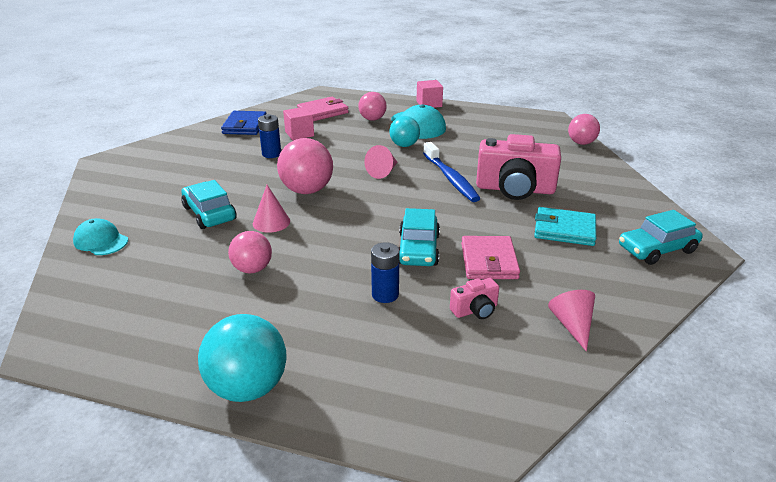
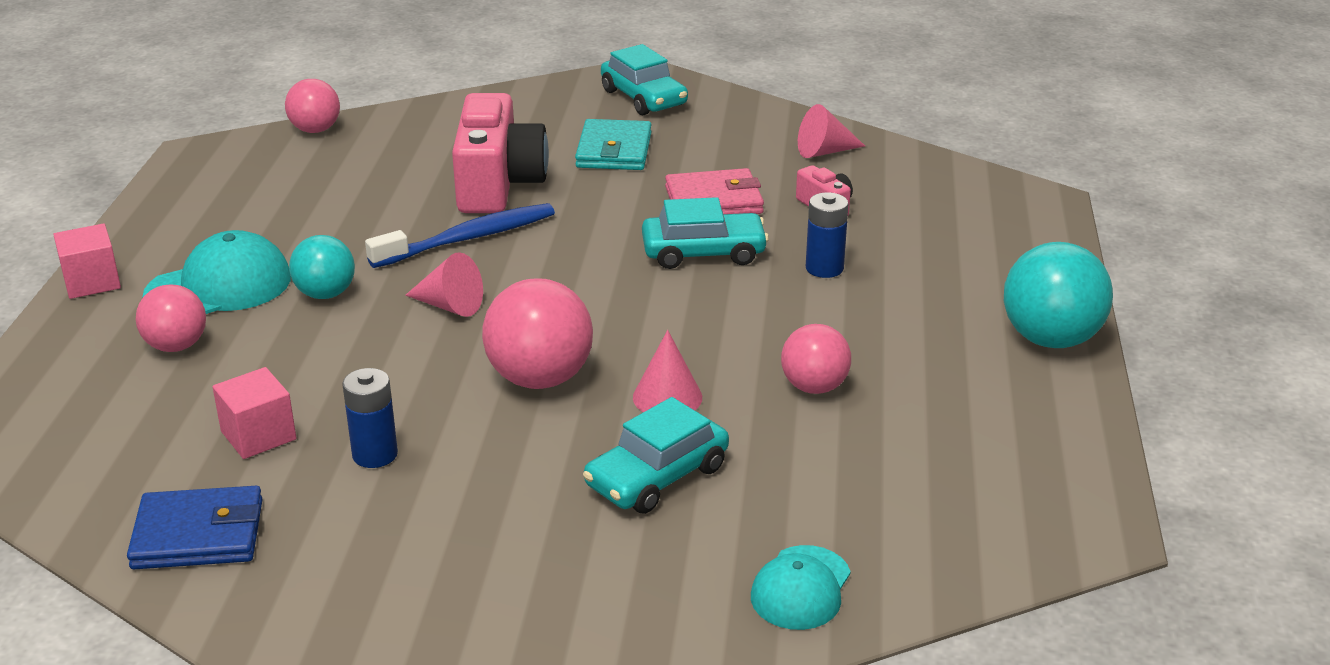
camera: 100 degrees left, 0 degrees up
pink wallet [297,97,349,121] -> none

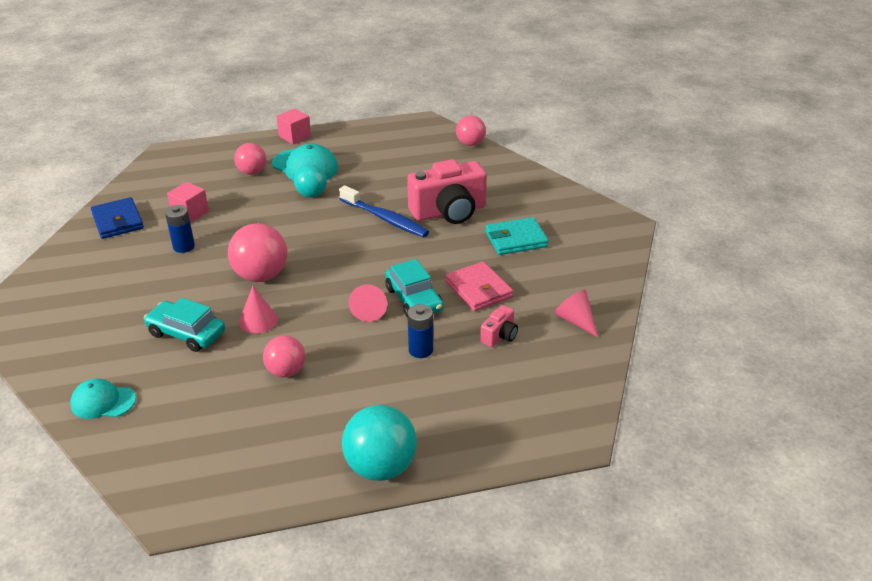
camera: 70 degrees right, 5 degrees up
pink cone [405,253,483,317] -> pink cone moved to [349,285,387,322]
turquoise car [601,44,688,115] -> none

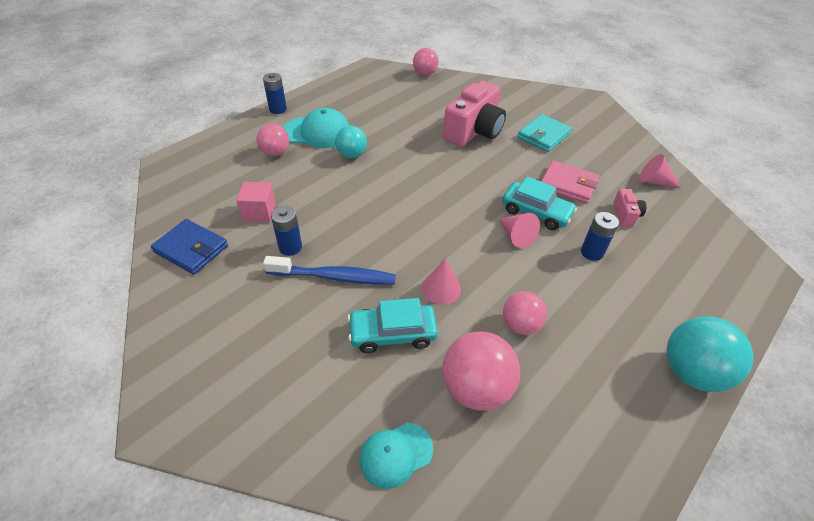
camera: 35 degrees left, 10 degrees up
pink ball [228,223,287,282] -> pink ball moved to [442,331,520,411]
pink cube [276,108,311,144] -> blue battery [263,73,287,114]
blue toothbrush [339,185,429,237] -> blue toothbrush moved to [263,256,396,285]

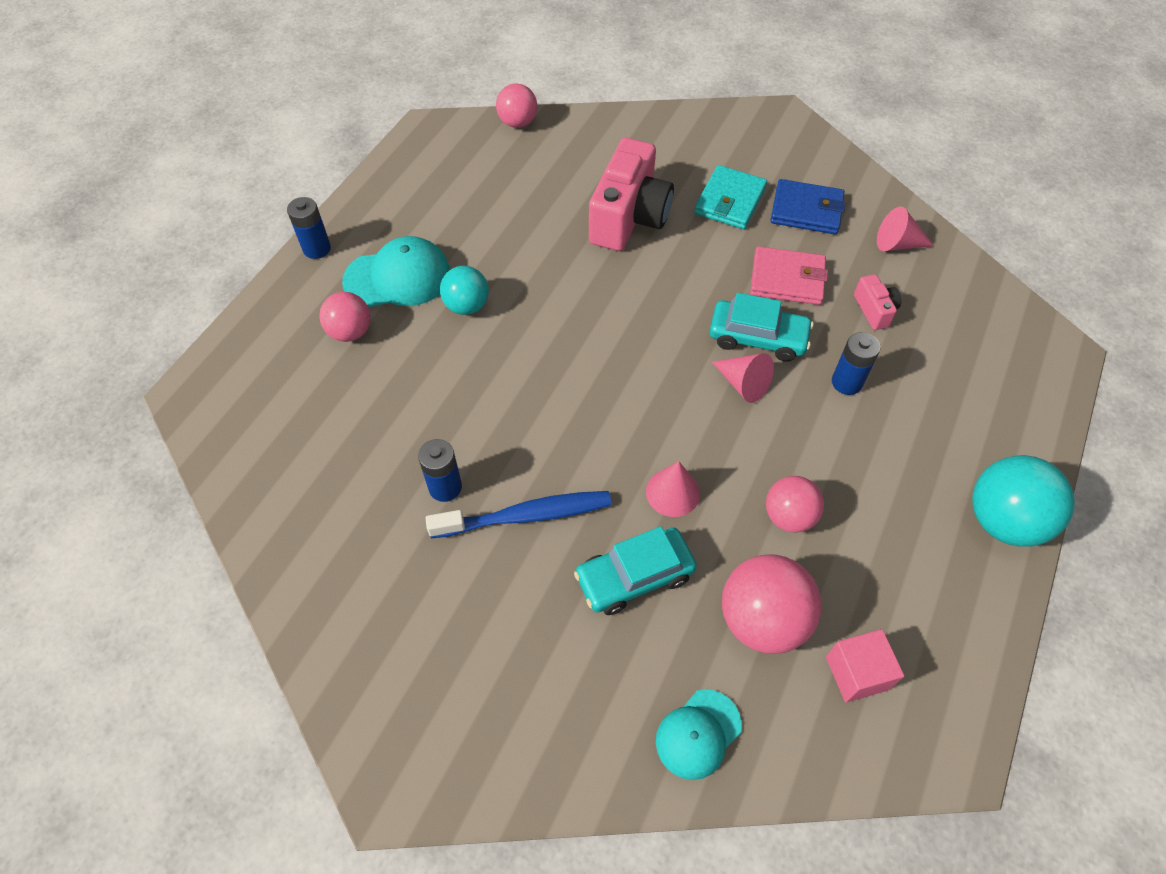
camera: 15 degrees left, 10 degrees up
blue wallet [151,219,228,275] -> blue wallet moved to [770,179,846,234]
pink cube [237,182,276,222] -> pink cube moved to [826,629,904,703]

